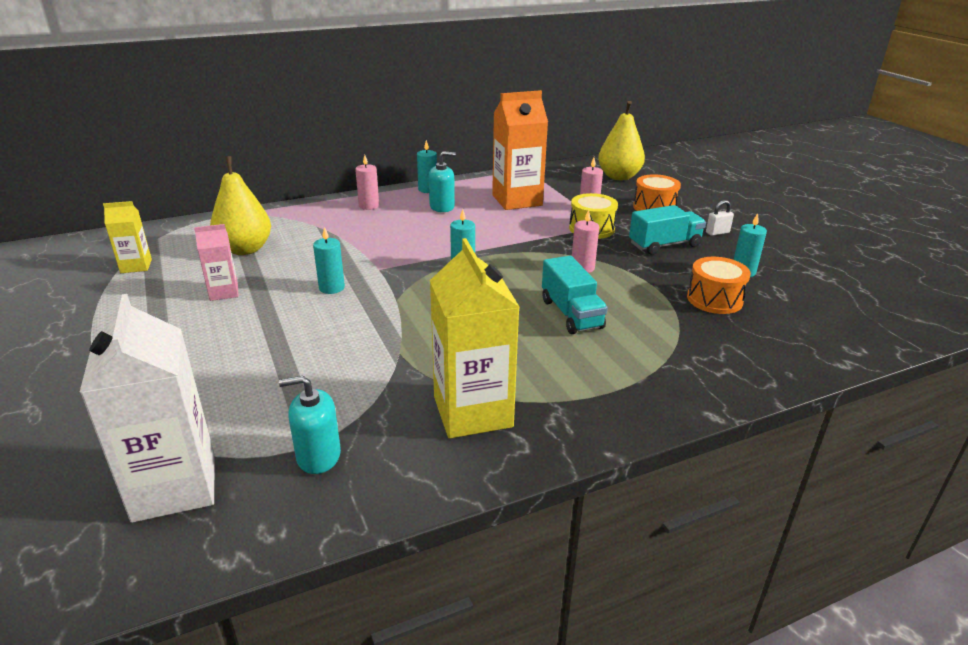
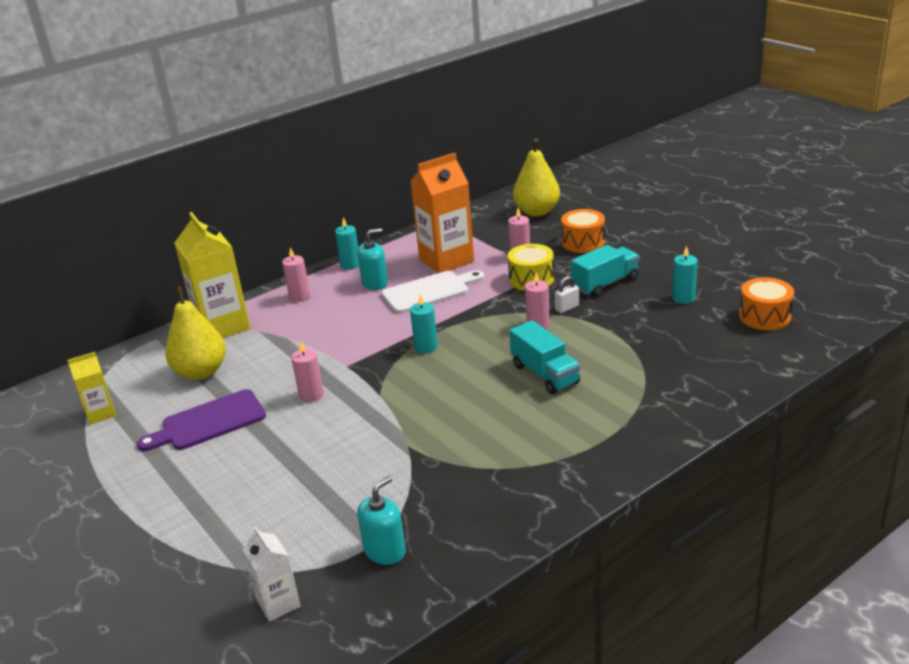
camera: 10 degrees left, 0 degrees up
white carton [80,294,214,523] -> white carton [243,527,301,622], size x0.53
pink carton [194,224,238,301] -> purple cutting board [137,389,266,451]
turquoise soap dispenser [279,376,341,474] -> turquoise soap dispenser turned 150 degrees clockwise [357,476,406,565]
turquoise candle [313,227,345,294] -> pink candle [291,342,324,402]
yellow carton [430,238,519,439] -> yellow carton moved to [174,212,250,338]
orange drum [687,257,751,314] -> orange drum moved to [739,277,794,330]
white padlock [706,200,734,236] -> white padlock moved to [555,276,579,313]
none -> white cutting board [381,270,484,314]

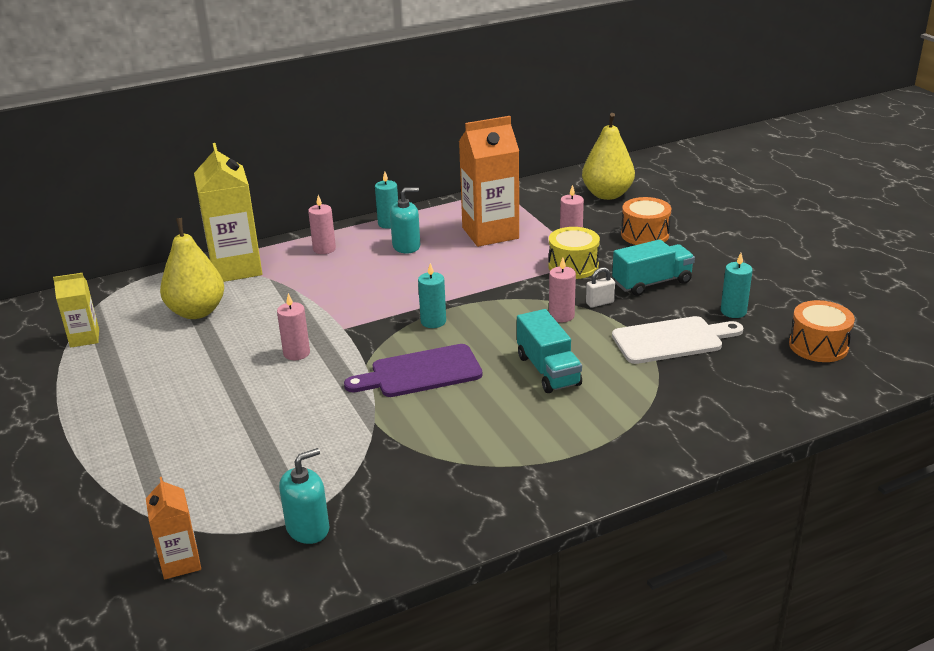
camera: 10 degrees right, 0 degrees up
purple cutting board [137,389,266,451] -> purple cutting board moved to [344,344,483,397]
white carton [243,527,301,622] -> orange carton [146,477,201,579]
white cutting board [381,270,484,314] -> white cutting board moved to [612,316,743,364]

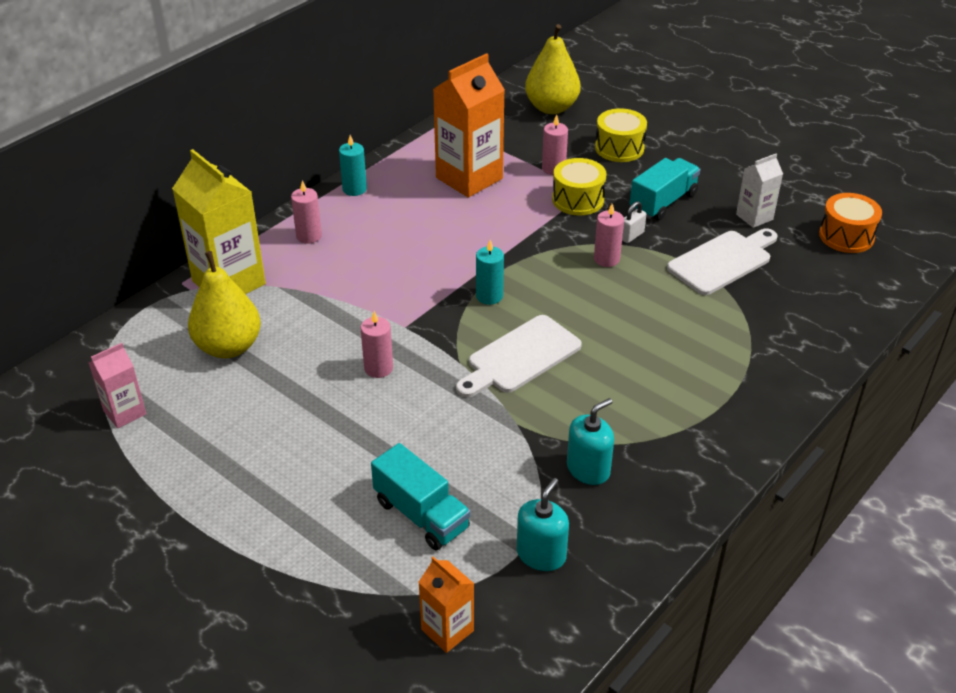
camera: 25 degrees left, 10 degrees up
yellow carton [53,273,99,348] -> pink carton [89,343,146,428]
purple cutting board [344,344,483,397] -> white cutting board [456,315,582,398]
turquoise soap dispenser [390,188,420,254] -> turquoise soap dispenser moved to [567,398,614,485]
turquoise truck [517,309,582,393] -> turquoise truck moved to [371,443,470,551]
orange drum [621,197,671,245] -> yellow drum [595,108,647,162]
turquoise candle [721,253,753,318] -> white carton [736,153,783,228]

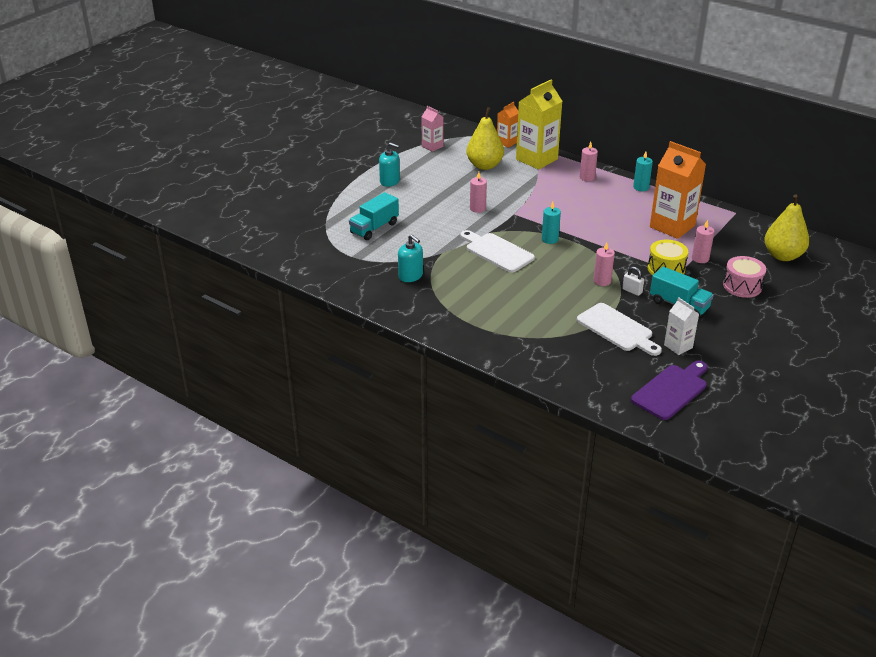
camera: 85 degrees right, 5 degrees down
orange carton [418,556,474,653] -> orange carton moved to [497,102,518,148]
turquoise soap dispenser [517,478,569,571] -> turquoise soap dispenser moved to [379,142,400,187]
yellow drum [595,108,647,162] -> pink drum [723,256,766,298]
orange drum [819,193,882,253] -> purple cutting board [631,361,707,420]

